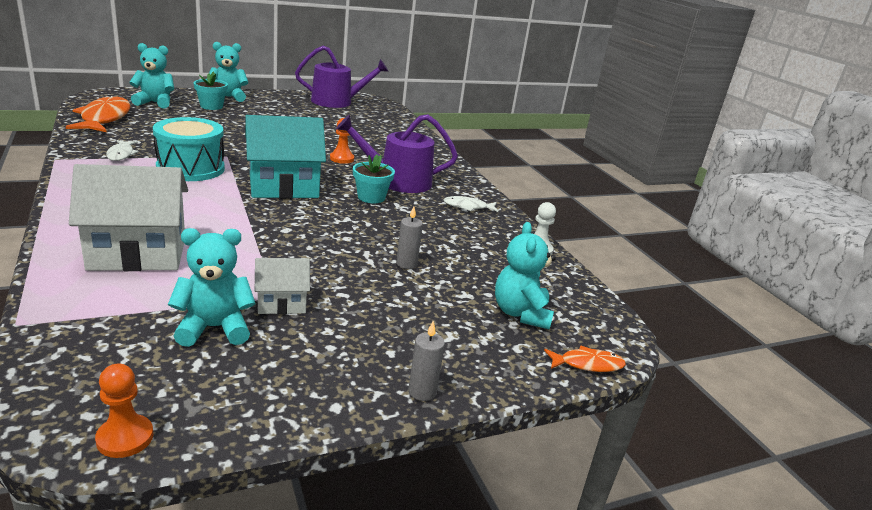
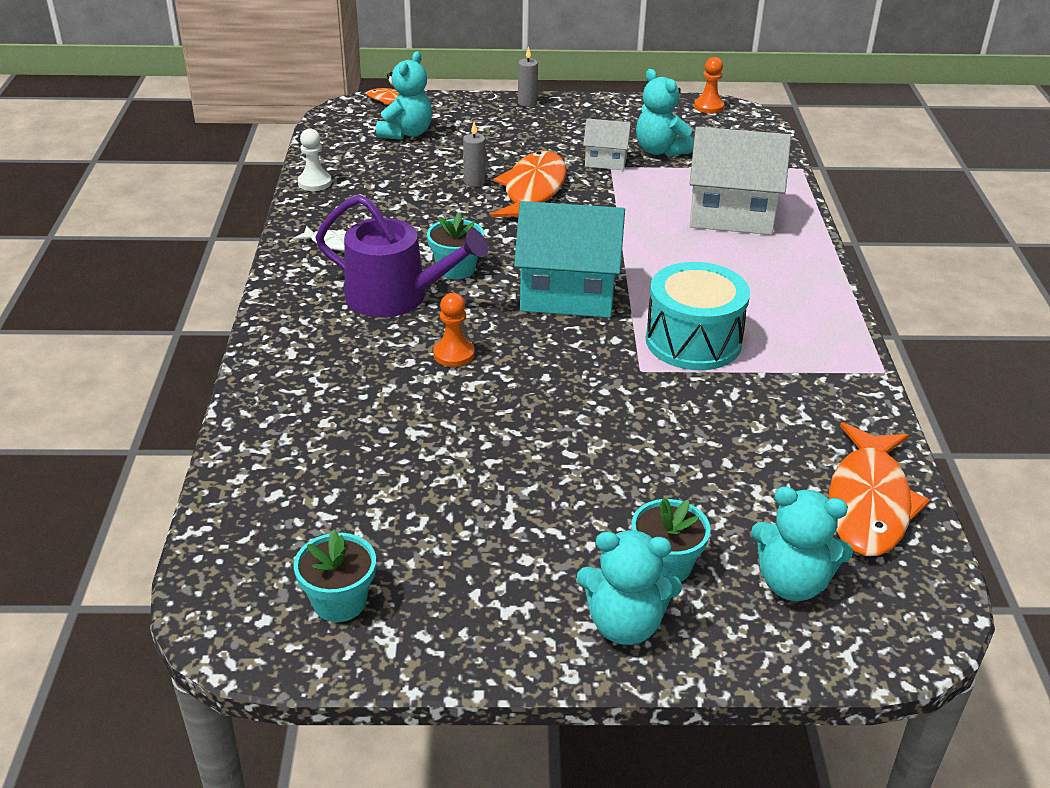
camera: 155 degrees left, 10 degrees up
white fish [106,140,139,161] -> none
turquoise teddy bear [168,228,255,347] -> turquoise teddy bear turned 45 degrees clockwise [636,69,694,157]
purple watering can [295,46,389,108] -> turquoise flower pot [294,529,376,622]
none -> orange fish [491,151,566,217]

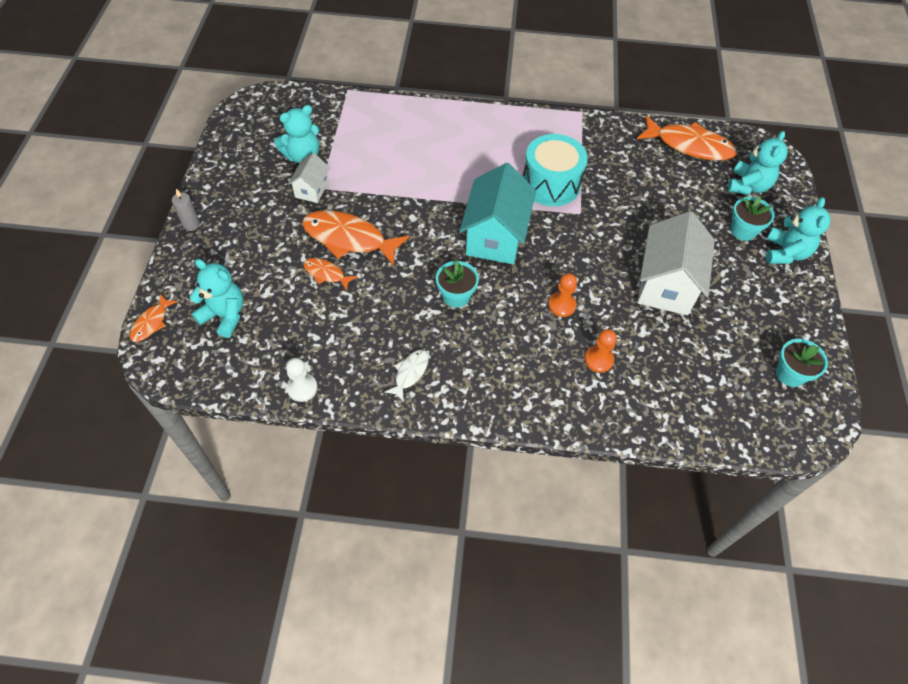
camera: 85 degrees left, 20 degrees up
purple watering can [315,195,488,317] -> none
grey candle [463,122,486,187] -> orange fish [303,258,357,291]
white house [690,127,791,235] -> white house moved to [637,211,715,315]
orange pawn [694,57,724,114] -> orange pawn moved to [585,329,617,373]

